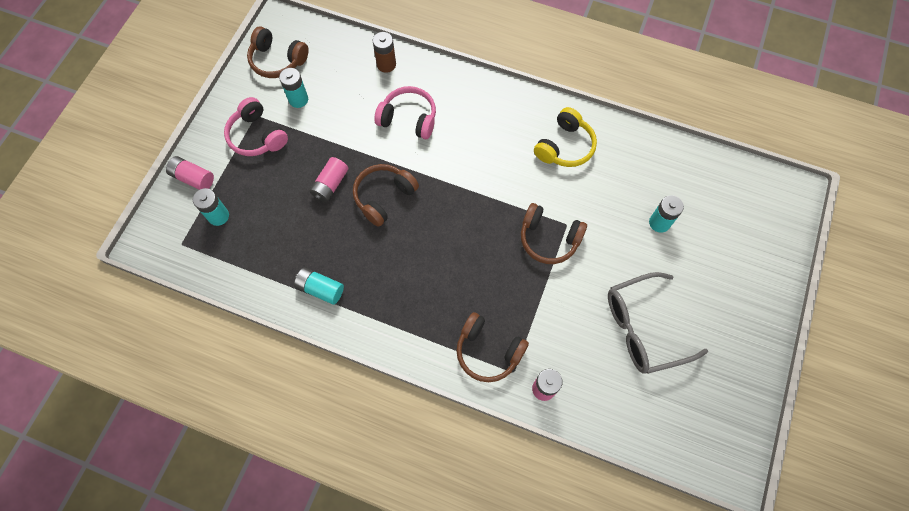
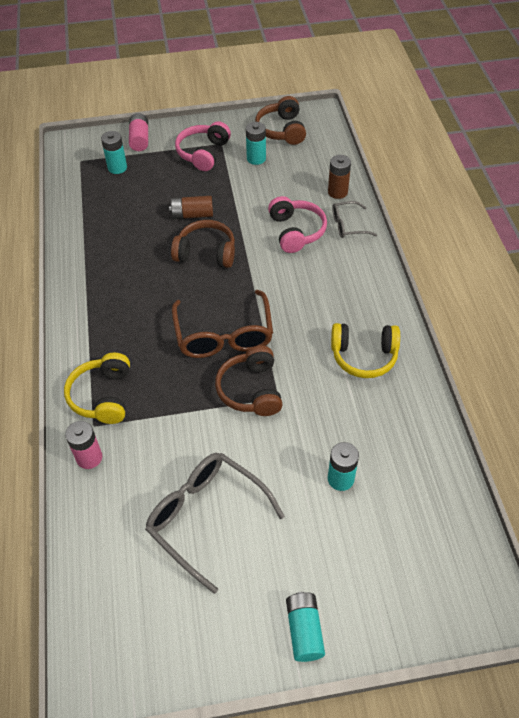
camera: 60 degrees right, 15 degrees down
turquoise battery [294,267,344,305] -> turquoise battery moved to [286,592,325,662]
pink battery [309,157,348,202] -> brown battery [169,196,213,219]
brown headphones [456,312,529,382] -> yellow headphones [64,353,130,424]
none -> brown glasses [172,290,273,358]
none -> grey glasses [332,201,377,238]

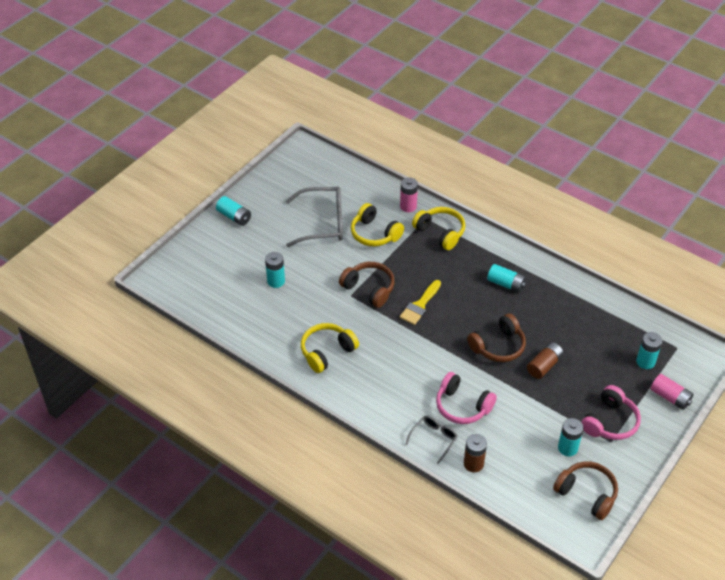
camera: 135 degrees right, 5 degrees down
brown glasses [172,290,273,358] -> yellow brush [400,280,441,325]
pink headphones [175,121,231,171] -> pink headphones turned 60 degrees clockwise [581,385,641,440]
none -> yellow headphones [351,203,404,246]
none -> turquoise battery [487,264,526,293]

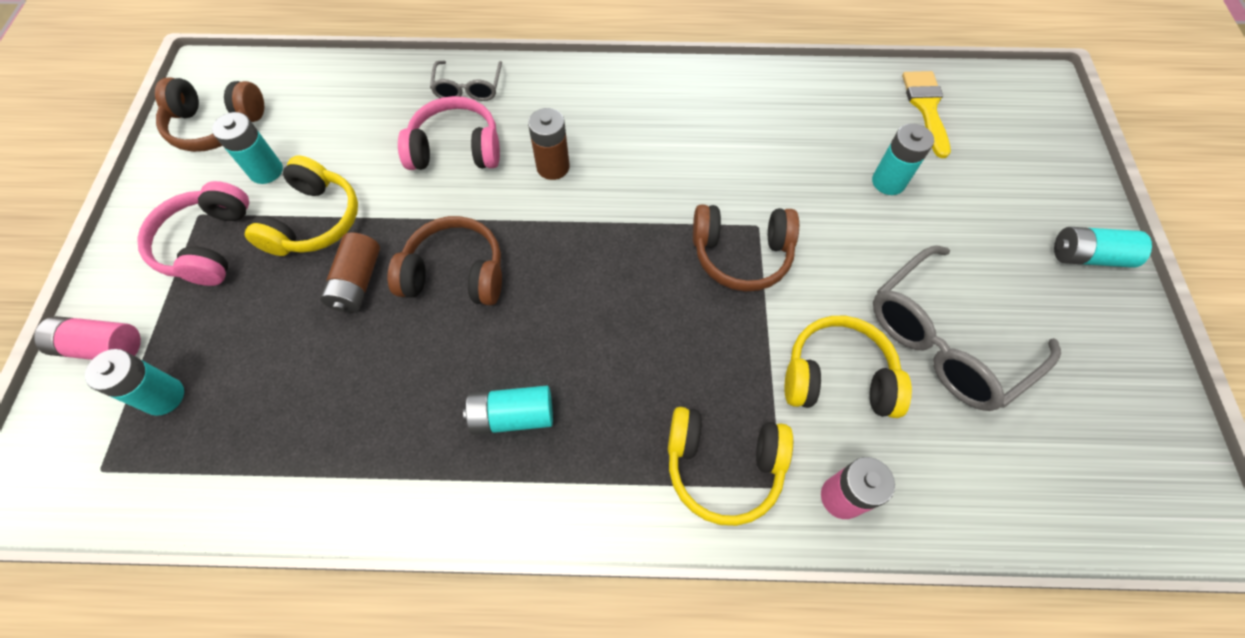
camera: 145 degrees right, 15 degrees up
yellow headphones [301,323,359,373] -> yellow headphones moved to [245,155,358,256]
yellow brush [400,280,441,325] -> yellow brush moved to [902,71,951,158]
brown battery [464,434,487,472] -> brown battery moved to [528,108,570,180]
brown headphones [467,313,526,362] -> brown headphones turned 75 degrees clockwise [388,216,502,306]

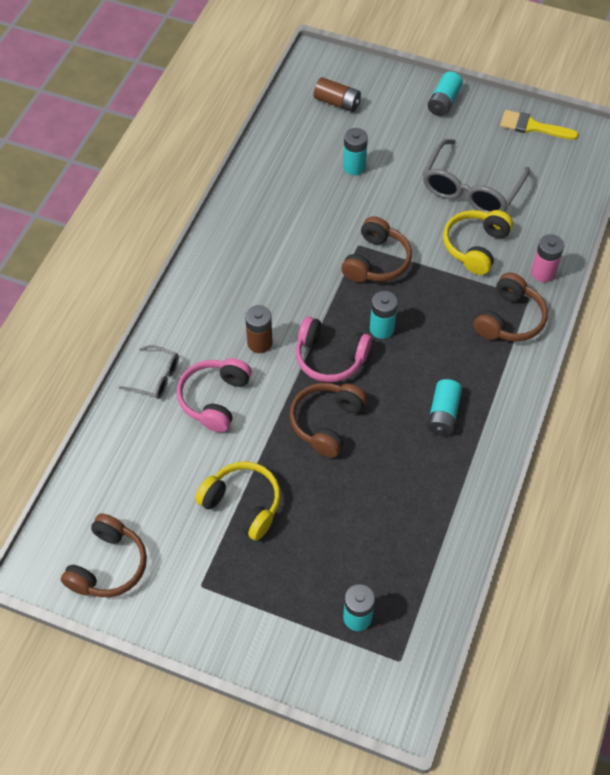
camera: 70 degrees left, 5 degrees down
pink battery [34,316,141,360] -> none
pink headphones [137,181,249,286] -> pink headphones moved to [296,316,372,382]
turquoise battery [212,112,283,184] -> turquoise battery moved to [370,291,398,339]
brown battery [320,232,380,313] -> brown battery moved to [314,77,361,112]
yellow headphones [668,407,793,526] -> brown headphones [473,272,548,341]
grey glasses [873,246,1061,411] -> grey glasses turned 45 degrees clockwise [423,139,530,213]
yellow brush [902,71,951,158] -> yellow brush moved to [500,110,578,140]

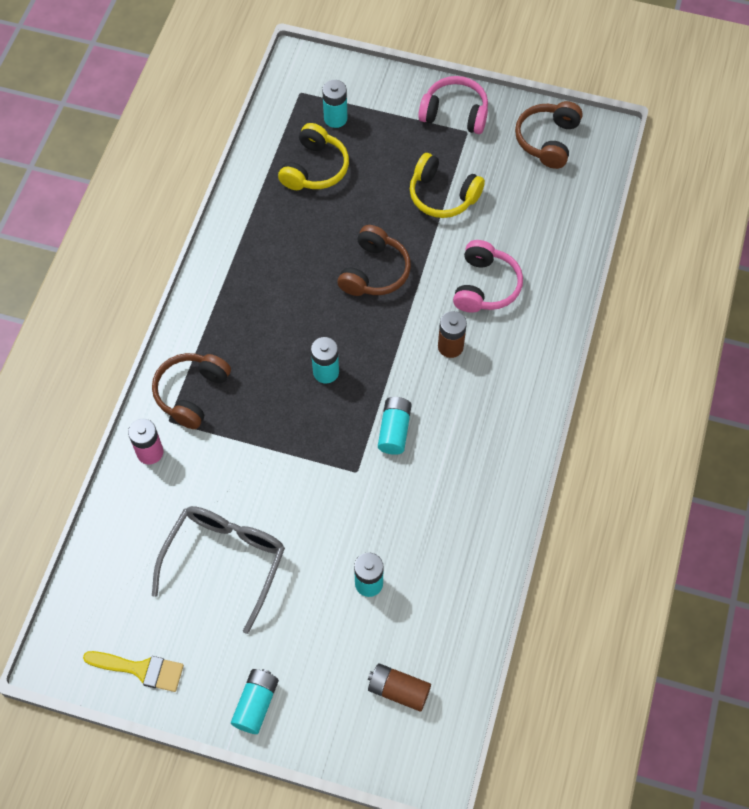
camera: 175 degrees right, 5 degrees up
grey glasses [119,345,179,399] -> none
pink headphones [296,316,372,382] -> pink headphones moved to [418,76,488,134]
brown headphones [341,216,412,282] -> none
turquoise battery [427,379,462,435] -> turquoise battery moved to [378,397,412,455]
yellow headphones [443,210,513,275] -> yellow headphones moved to [278,123,349,190]

